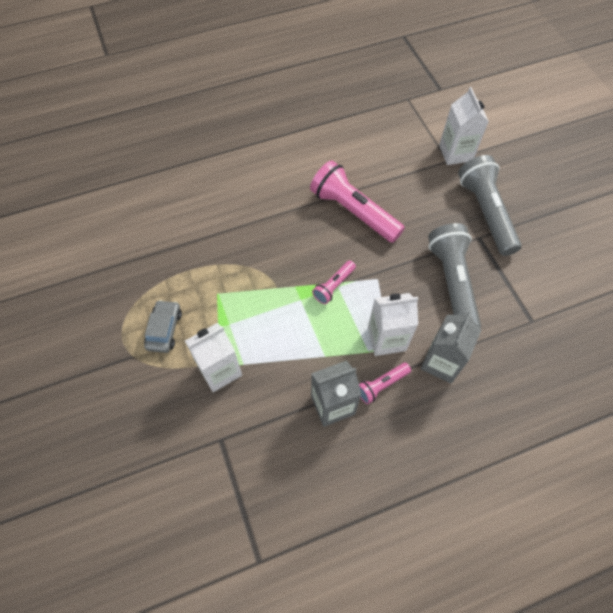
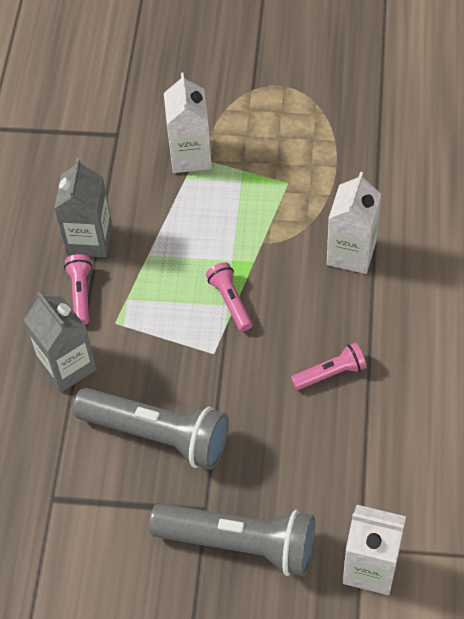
camera: 120 degrees right, 5 degrees down
grey car [144,300,182,353] -> none
pink flashlight [310,160,405,243] -> pink flashlight [291,343,367,390], size x0.49
white carton [368,293,418,356] -> white carton moved to [327,172,381,274]

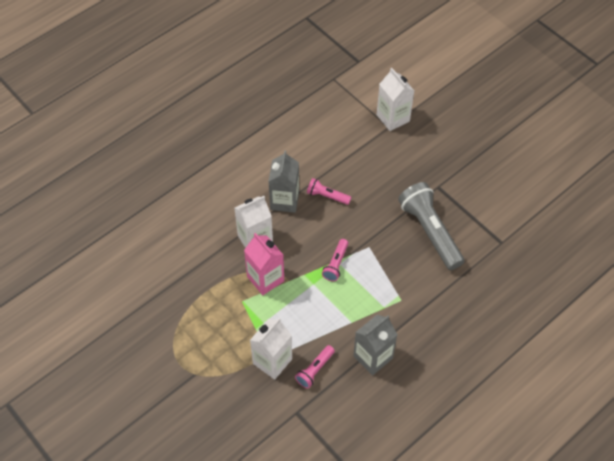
camera: 140 degrees left, 0 degrees up
grey carton [24,292,97,392] -> grey carton moved to [268,150,299,213]
pink flashlight [64,254,92,325] -> pink flashlight moved to [295,345,335,389]
grey flashlight [149,503,315,576] -> none
none -> pink carton [244,233,284,295]

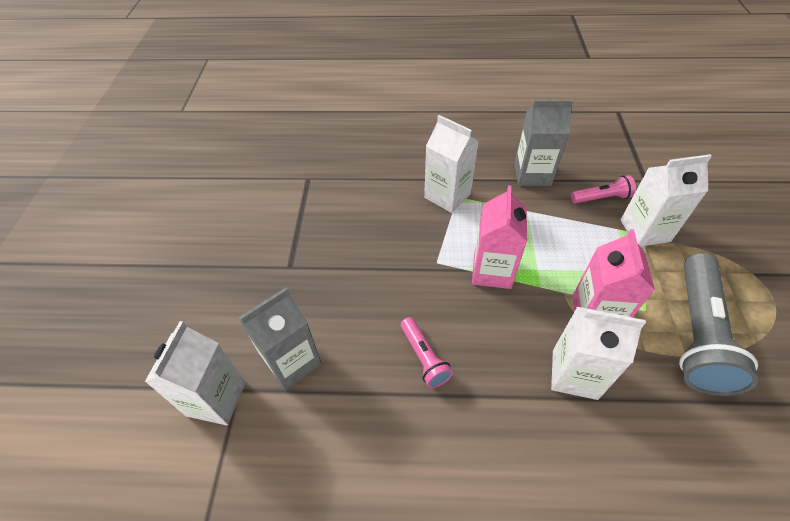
camera: 135 degrees left, 5 degrees down
grey carton [268,150,299,213] -> grey carton moved to [238,287,322,390]
pink flashlight [322,239,348,281] -> pink carton [472,185,527,289]
grey flashlight [398,182,464,270] -> grey flashlight moved to [679,253,758,396]
none -> white carton [424,115,479,213]

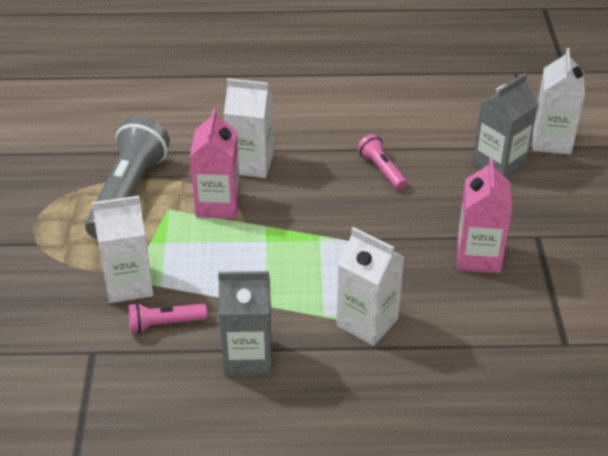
camera: 175 degrees right, 10 degrees down
pink carton [472,185,527,289] -> pink carton moved to [457,158,512,273]

